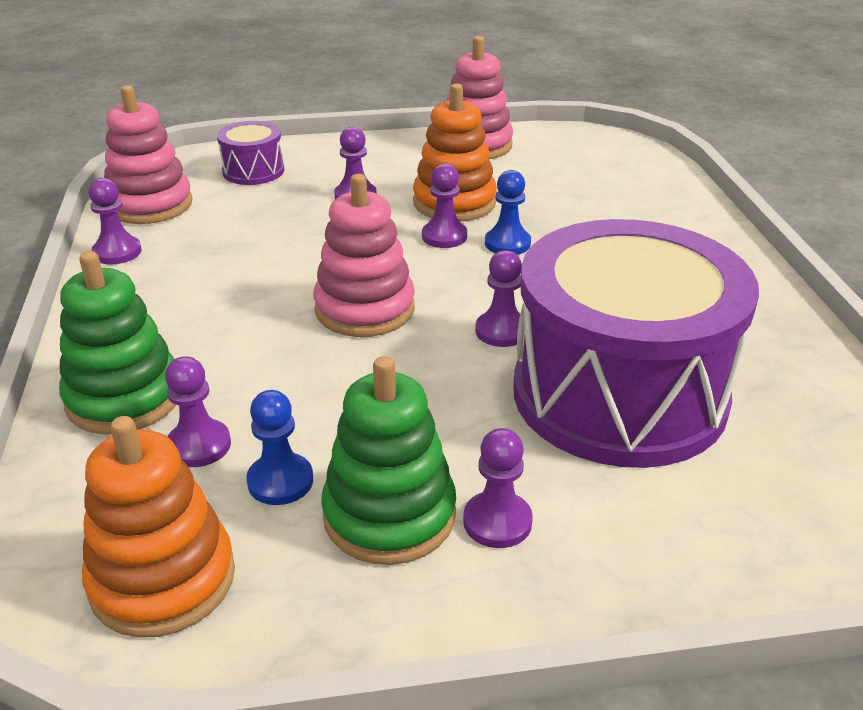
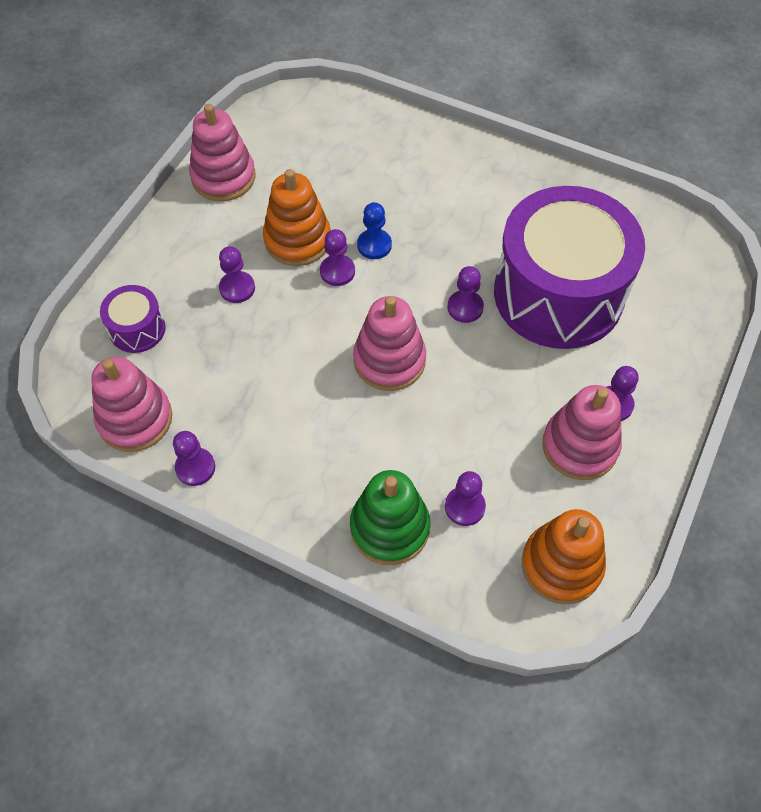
camera: 55 degrees left, 25 degrees up
blue pawn [246,390,313,505] -> none
green stacking toy [321,356,456,565] -> pink stacking toy [542,385,622,480]

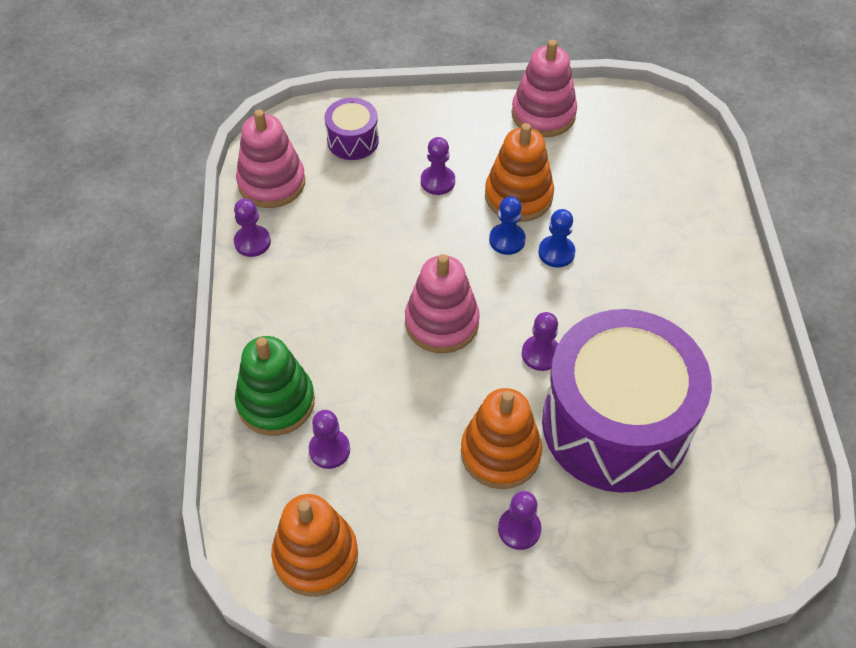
camera: 60 degrees right, 5 degrees down
purple pawn [320,229,355,286] -> blue pawn [489,196,526,255]
pink stacking toy [542,385,622,480] -> none
none -> orange stacking toy [461,388,542,489]

